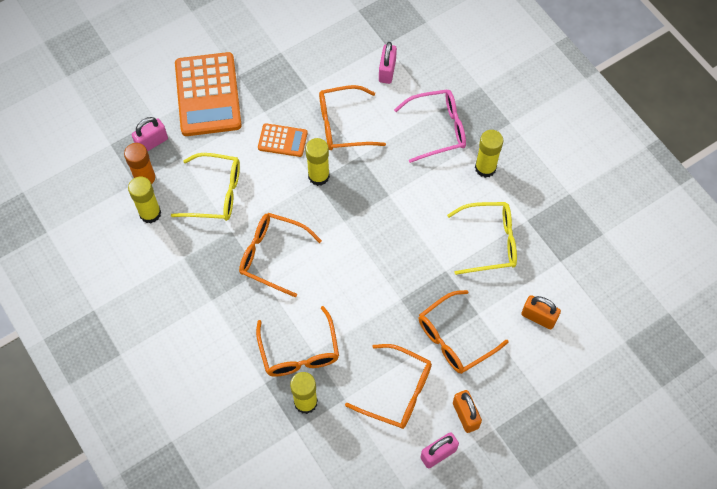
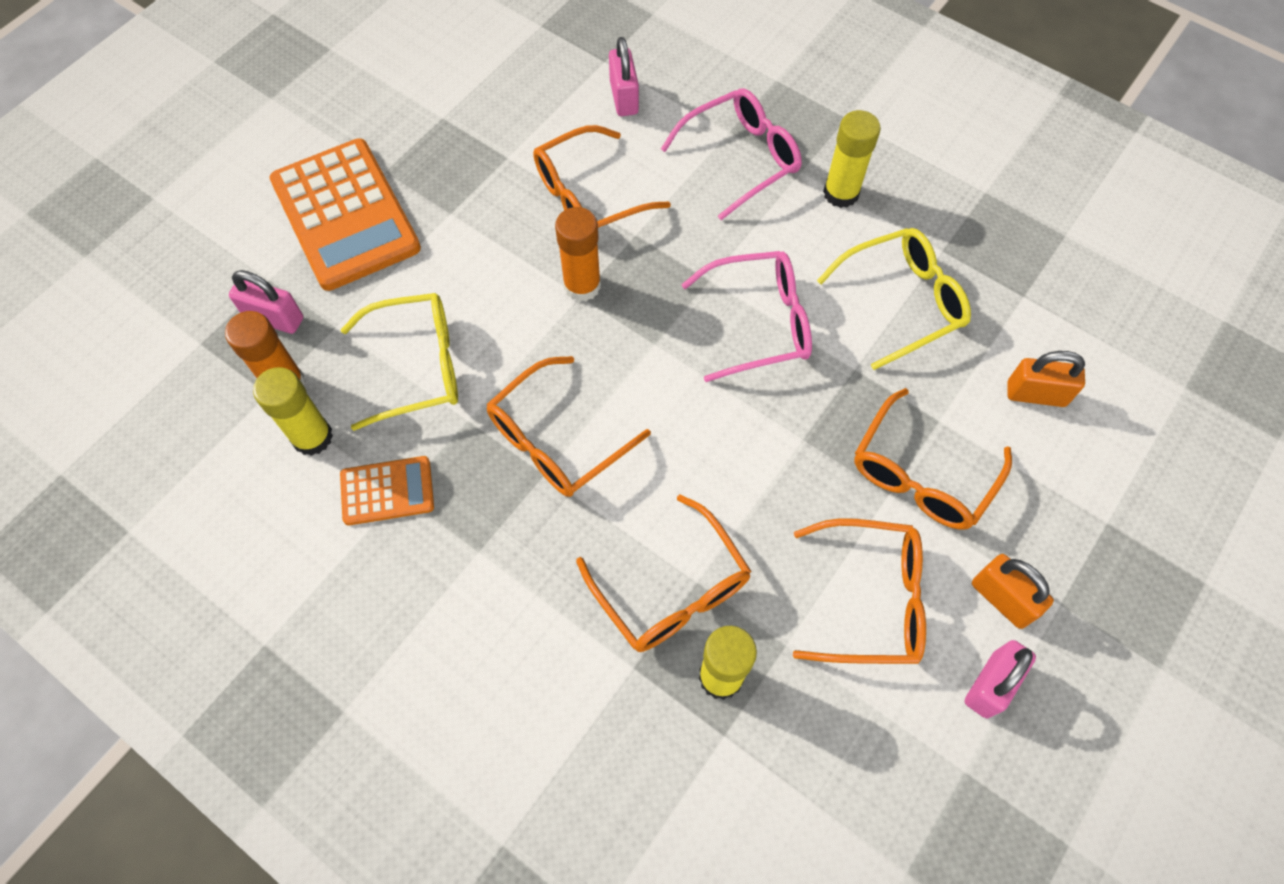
camera: 20 degrees left, 0 degrees up
pink padlock [132,117,168,151] -> pink padlock turned 75 degrees clockwise [229,270,303,334]
orange glasses [239,213,322,297] -> orange glasses turned 45 degrees counterclockwise [486,356,651,497]
orange calculator [258,123,308,157] -> orange calculator moved to [340,456,434,525]
yellow glue stick [305,138,330,186] -> orange glue stick [555,207,601,302]
none -> pink glasses [681,251,812,382]

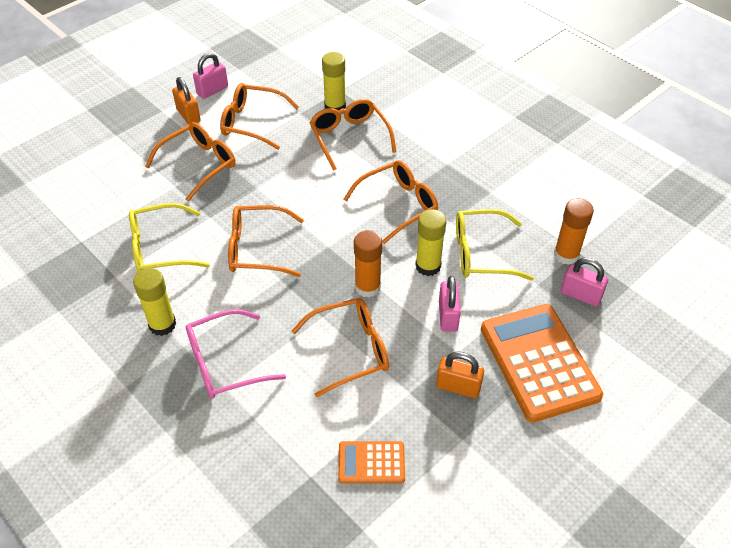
camera: 170 degrees left, 15 degrees down
yellow glue stick [253,367,333,456] -> yellow glue stick moved to [415,209,446,276]
orange calculator [340,456,434,525] -> orange calculator moved to [338,441,405,484]
pink padlock [609,37,639,116] -> pink padlock moved to [439,276,461,332]
pink glasses [681,251,812,382] -> orange glasses [228,205,304,277]
orange padlock [1007,351,1085,407] -> orange padlock moved to [436,351,484,398]

